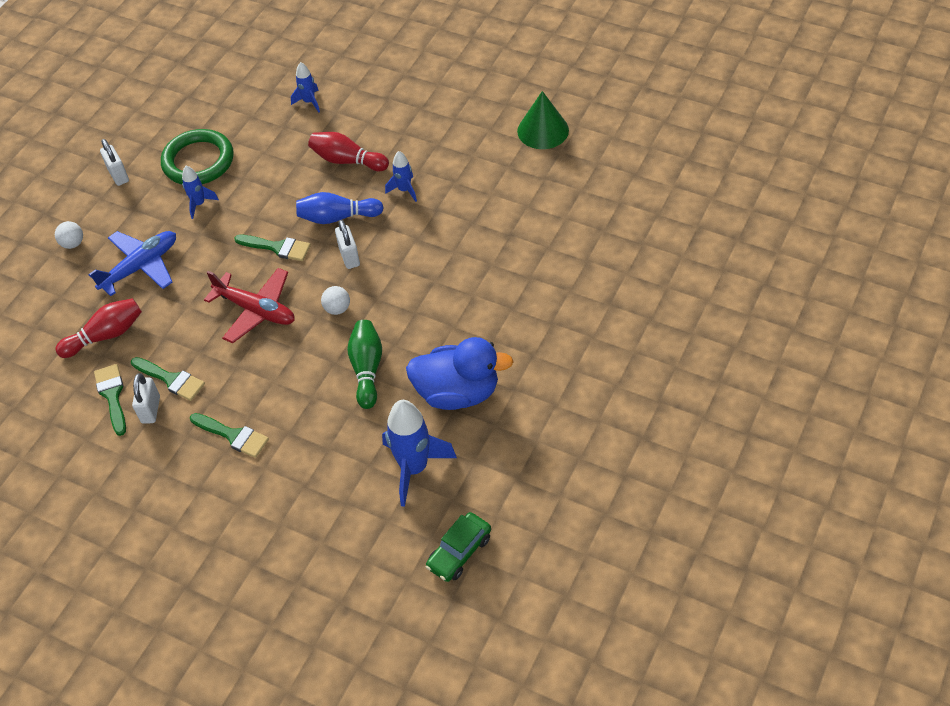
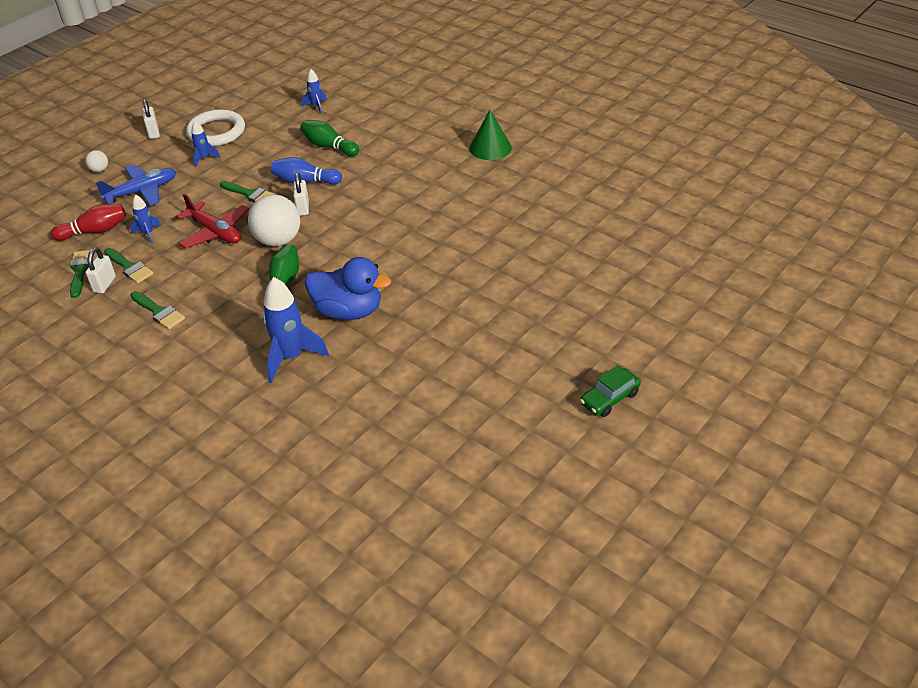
camera: 10 degrees right, 10 degrees down
green ring [161,129,234,184] -> white ring [186,109,245,146]
red bowling pin [308,132,389,171] -> green bowling pin [300,120,359,156]
white ball [321,286,350,315] -> white ball [248,194,300,246], size x2.14
blue rocket [385,151,417,202] -> blue rocket moved to [130,194,162,244]
green car [426,512,491,582] -> green car moved to [580,365,641,417]

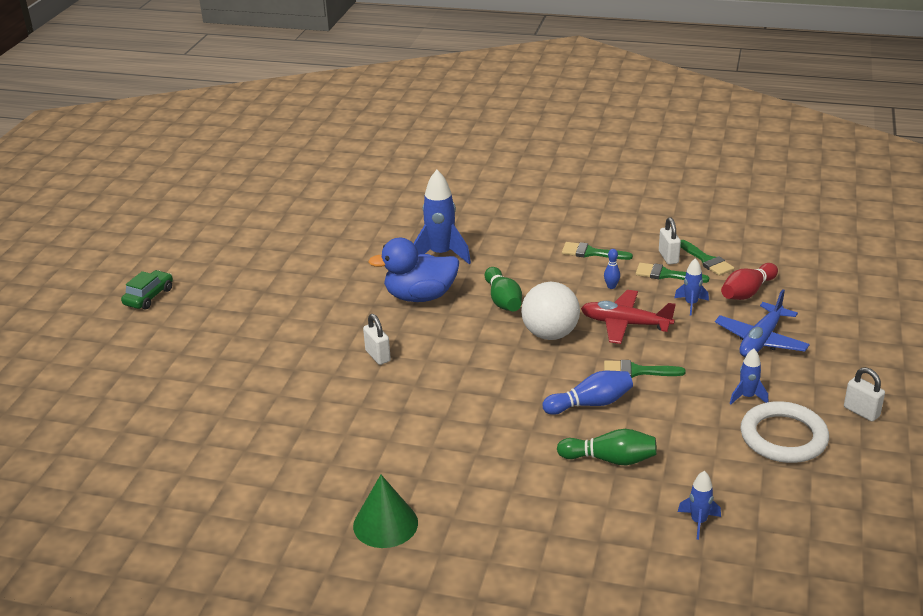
camera: 155 degrees right, 10 degrees down
white ball [85,150,108,172] -> none
white padlock [293,172,309,216] -> white padlock moved to [363,314,391,365]
none -> blue bowling pin [604,249,620,289]

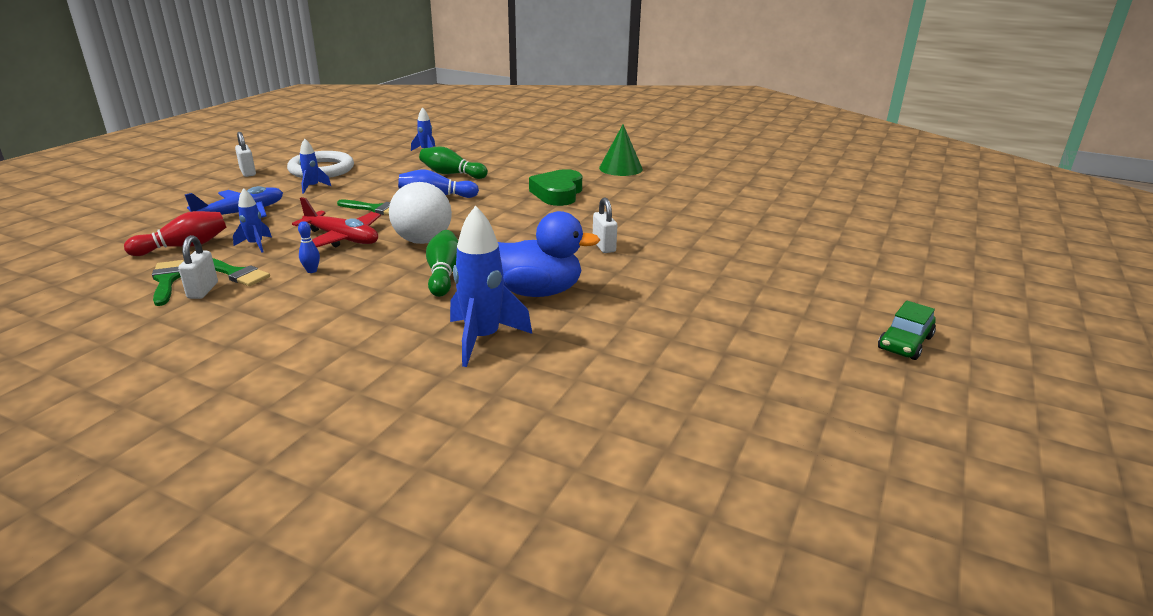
camera: 170 degrees left, 5 degrees down
green brush [562,242,633,260] -> none
none -> green heart [529,169,582,206]

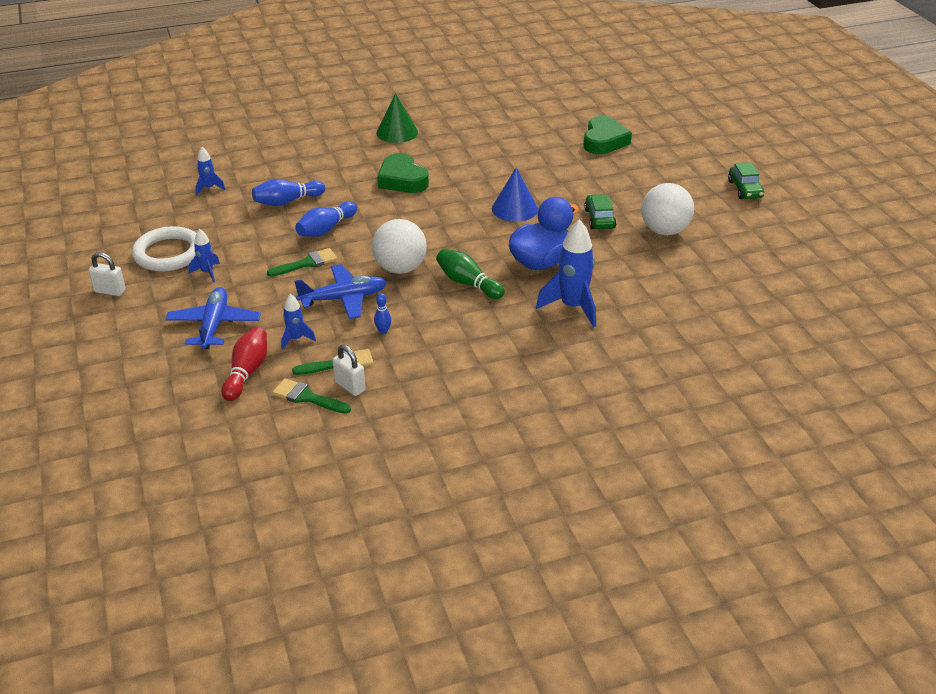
camera: 45 degrees left, 10 degrees up
red plane [292,197,381,247] -> blue plane [294,264,387,319]
green bowling pin [419,146,488,179] -> blue bowling pin [252,179,325,206]
white padlock [593,198,617,253] -> blue cone [492,167,538,222]
none -> green heart [583,116,632,154]
none -> green car [584,194,616,230]
none -> white ball [641,183,694,236]

